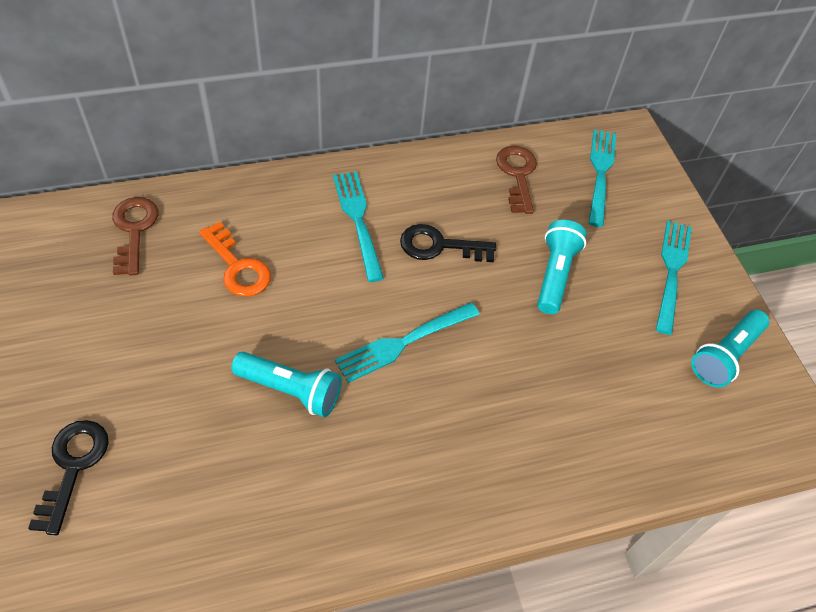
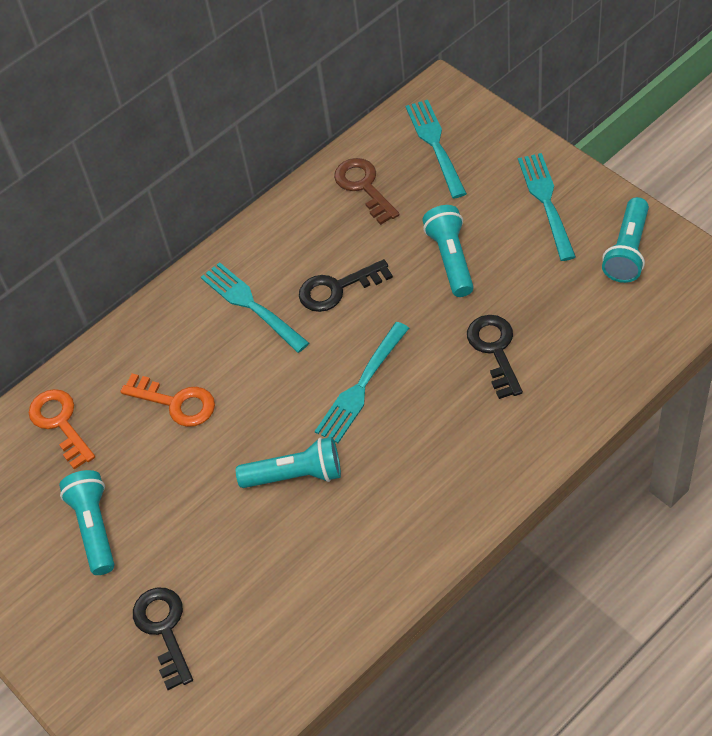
camera: 15 degrees left, 0 degrees up
brown key [112,197,159,276] -> orange key [29,389,95,470]
none -> turquoise flashlight [59,470,115,575]
none -> black key [467,315,523,399]

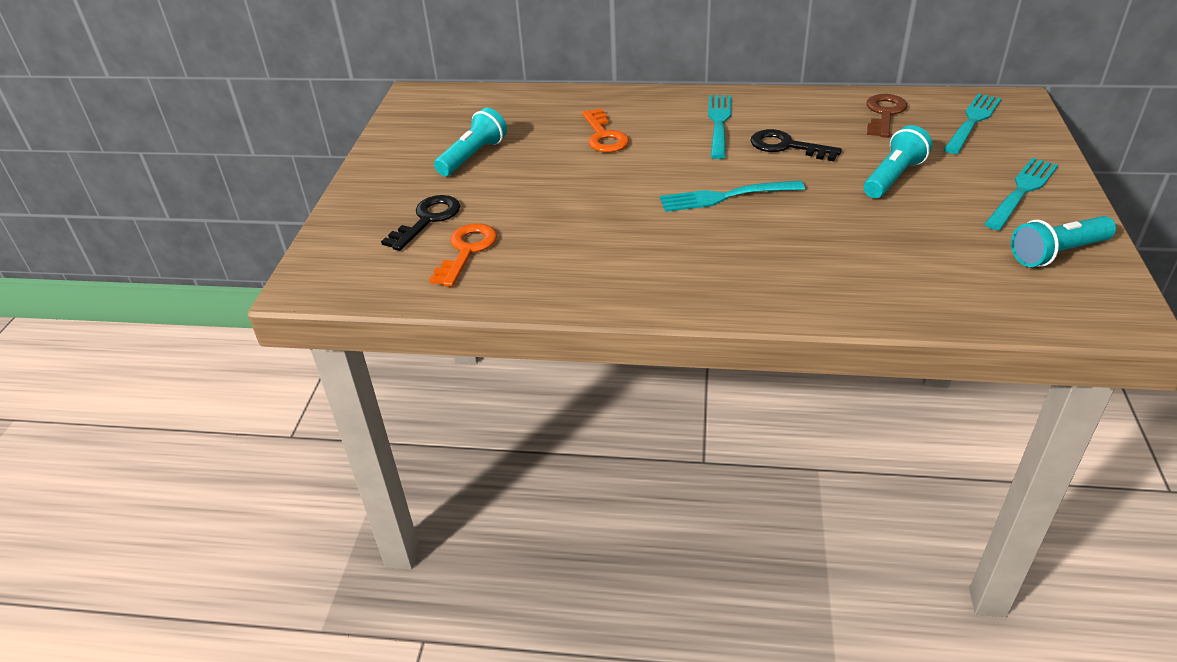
camera: 45 degrees right, 15 degrees down
orange key [29,389,95,470] -> orange key moved to [429,223,497,287]
turquoise flashlight [236,437,341,488] -> none
black key [467,315,523,399] -> none

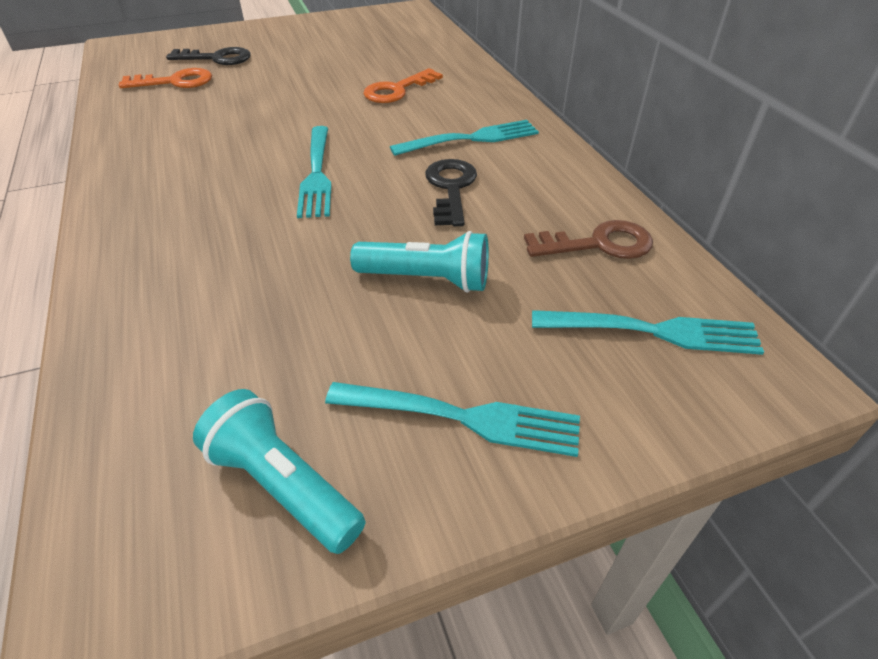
camera: 60 degrees right, 5 degrees up
turquoise flashlight [434,108,507,176] -> none
turquoise fork [660,180,805,212] -> turquoise fork turned 150 degrees counterclockwise [297,126,332,218]

